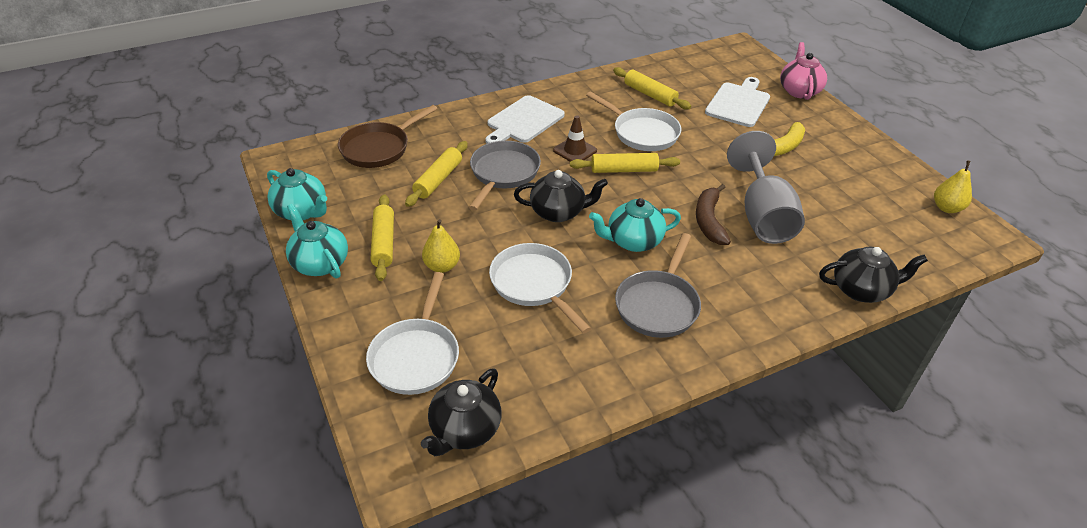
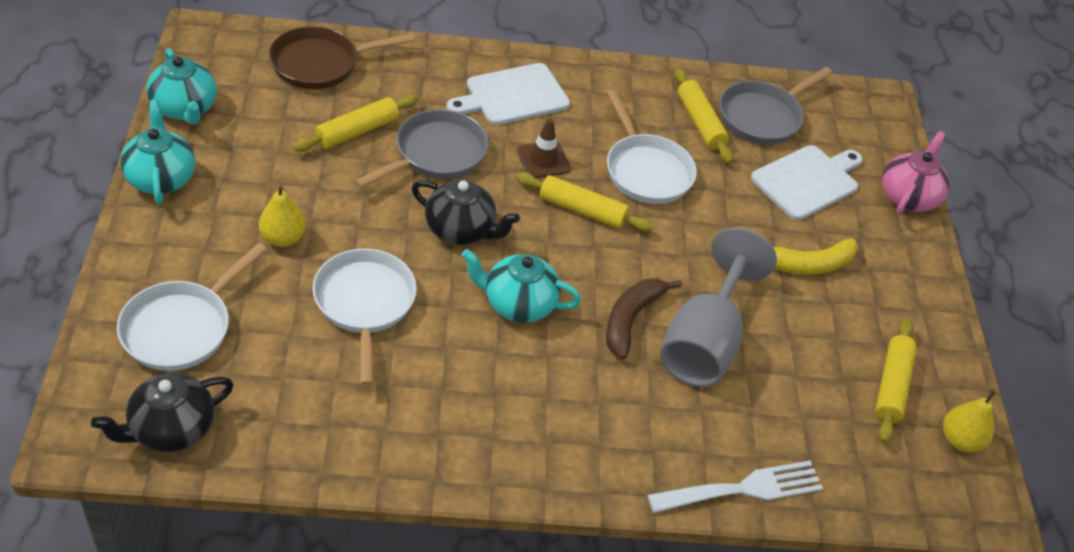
camera: 20 degrees right, 5 degrees up
yellow rolling pin [371,194,394,281] -> yellow rolling pin moved to [875,318,917,444]
grey pan [615,233,701,338] -> grey pan moved to [720,67,832,144]
black teapot [819,246,928,303] -> white fork [647,461,823,513]

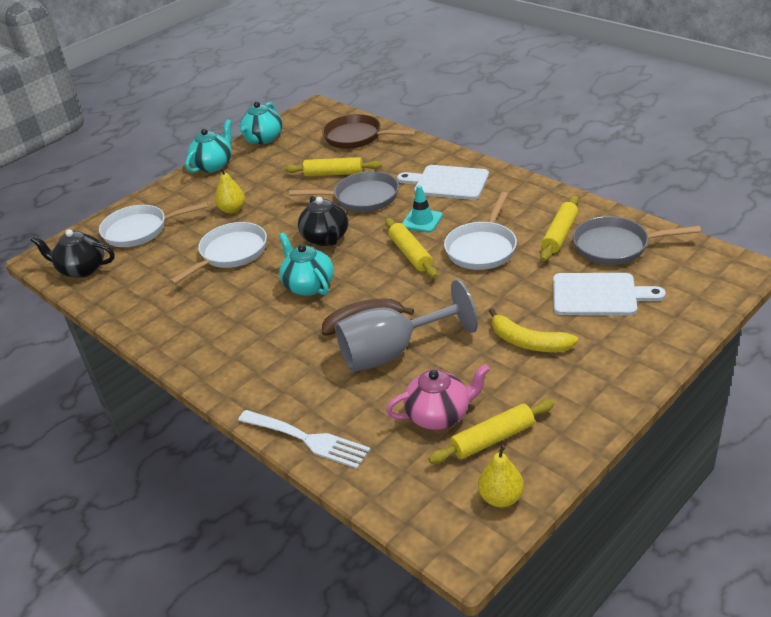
camera: 55 degrees right, 10 degrees down
brown traffic cone [517,118,571,178] -> turquoise traffic cone [402,185,443,232]
pink teapot [882,131,949,215] -> pink teapot moved to [386,364,490,430]

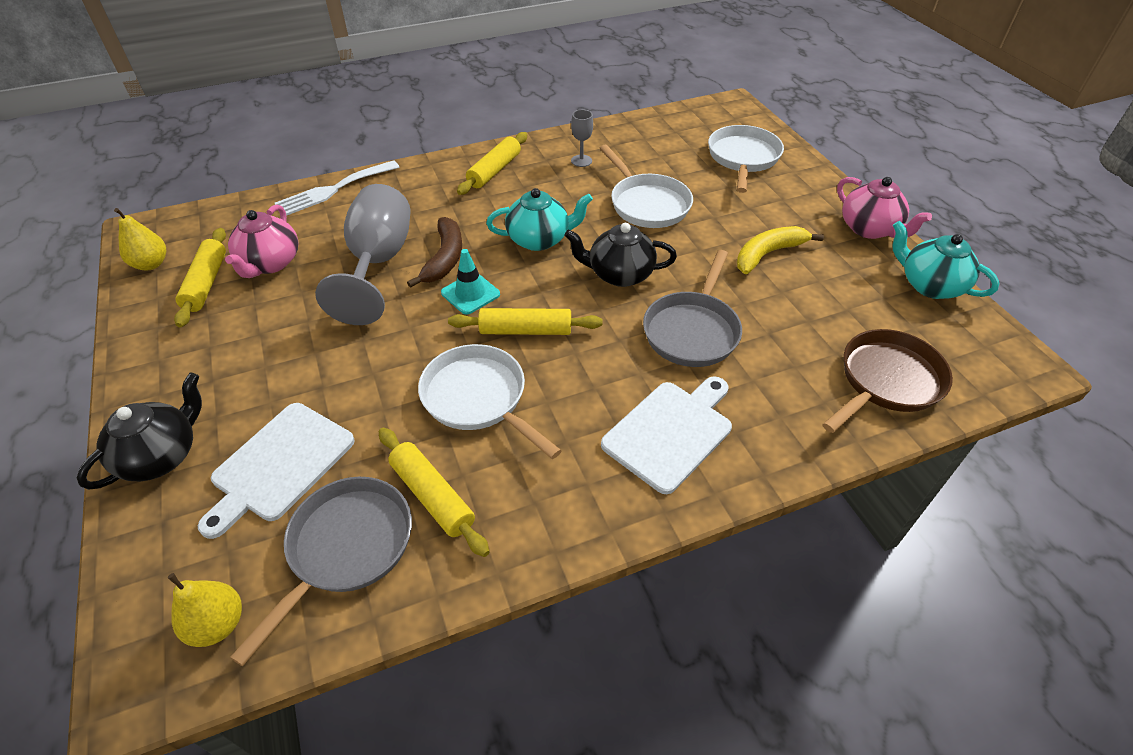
camera: 110 degrees right, 10 degrees up
black teapot [31,229,115,278] -> black teapot moved to [77,373,202,490]
turquoise teapot [185,119,232,173] -> pink teapot [837,177,932,239]
yellow pear [215,167,245,214] -> yellow pear moved to [168,573,242,647]
yellow rolling pin [284,157,382,177] -> yellow rolling pin moved to [457,132,527,195]
turquoise traffic cone [402,185,443,232] -> turquoise traffic cone moved to [441,249,500,315]
yellow banana [489,308,578,352] -> yellow banana moved to [737,226,824,274]
none -> grey goblet [571,110,593,167]

